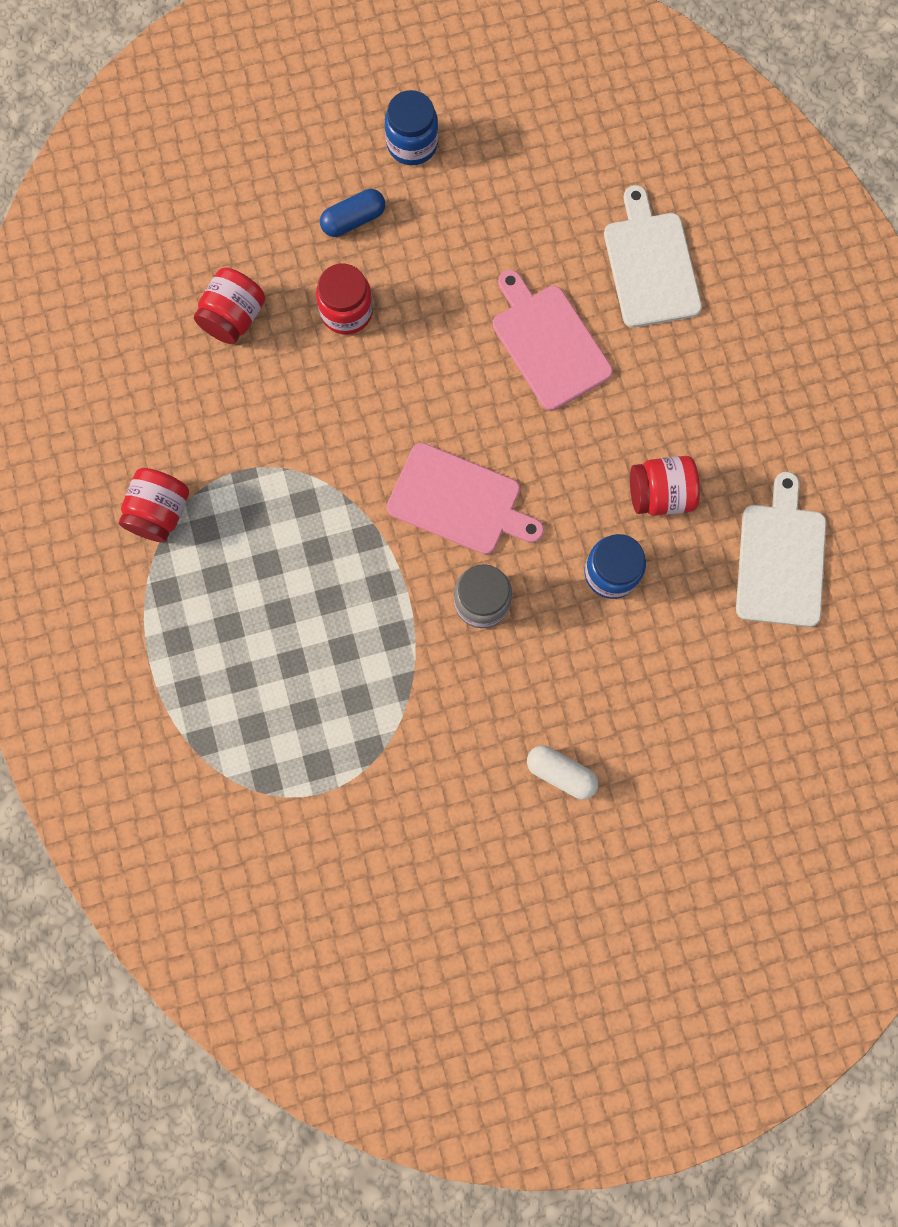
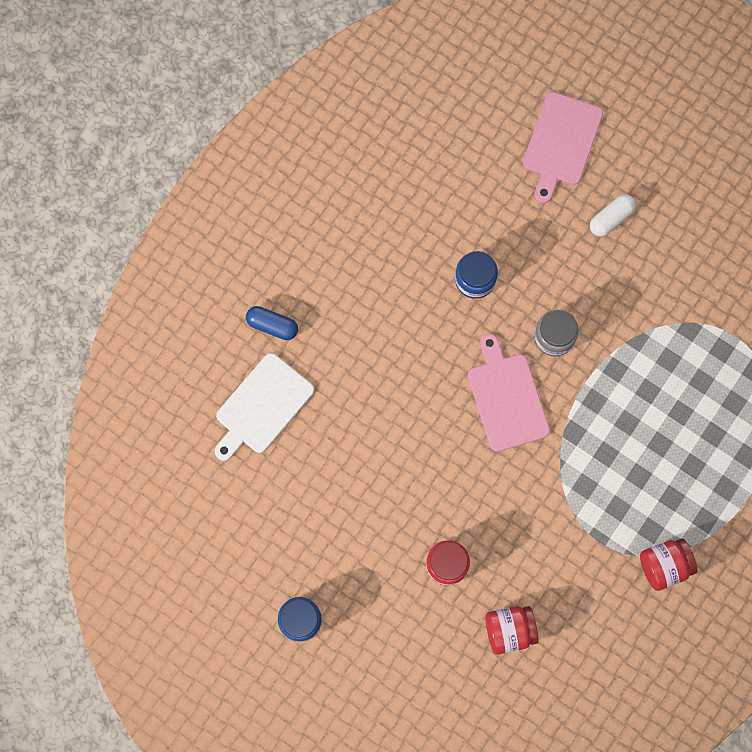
camera: 130 degrees left, 0 degrees up
blue capsule [320,189,385,237] -> blue capsule moved to [246,306,298,340]
pink cutting board [493,270,613,411] -> pink cutting board moved to [523,92,603,203]
white capsule [527,745,599,800] -> white capsule turned 60 degrees clockwise [590,194,636,237]
red jar [630,456,700,516] -> none
white cutting board [736,472,826,627] -> none

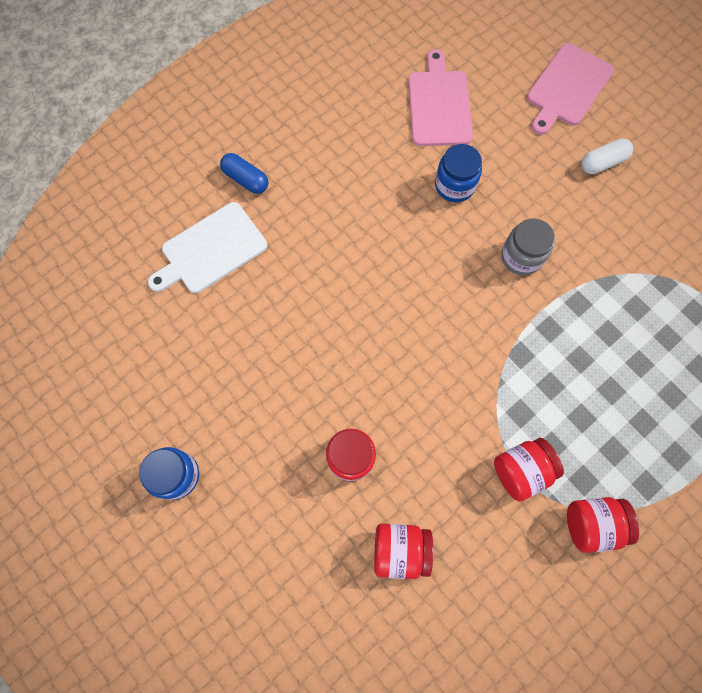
camera: 15 degrees right, 5 degrees down
pink cutting board [468,334,550,452] -> pink cutting board moved to [408,49,473,146]
none -> red jar [494,438,564,502]

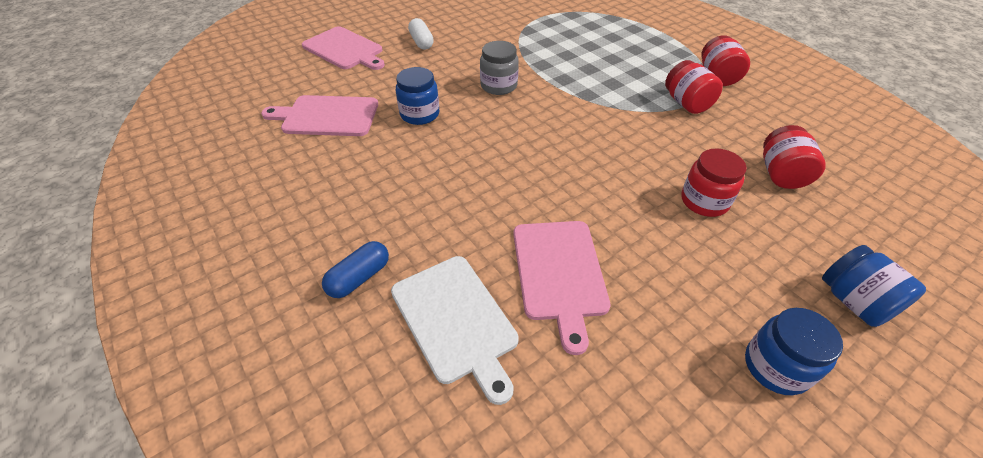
camera: 85 degrees left, 25 degrees down
none -> pink cutting board [513,221,610,355]
none -> blue jar [822,245,926,327]

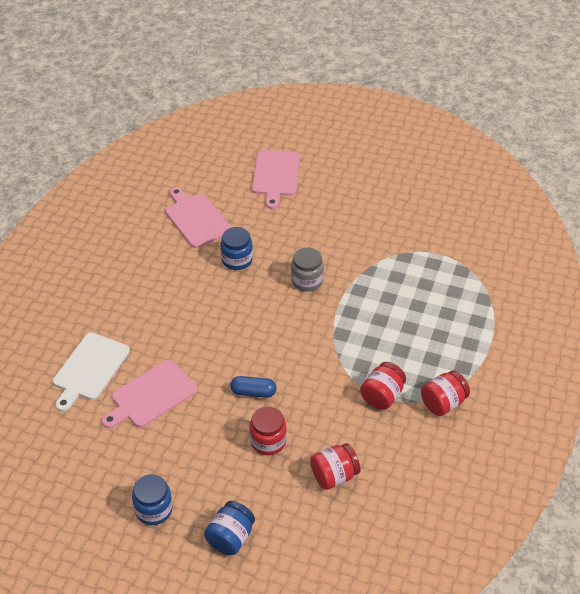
camera: 55 degrees right, 0 degrees up
blue capsule [322,241,389,298] -> blue capsule moved to [230,376,277,398]
white capsule [408,18,434,49] -> none

